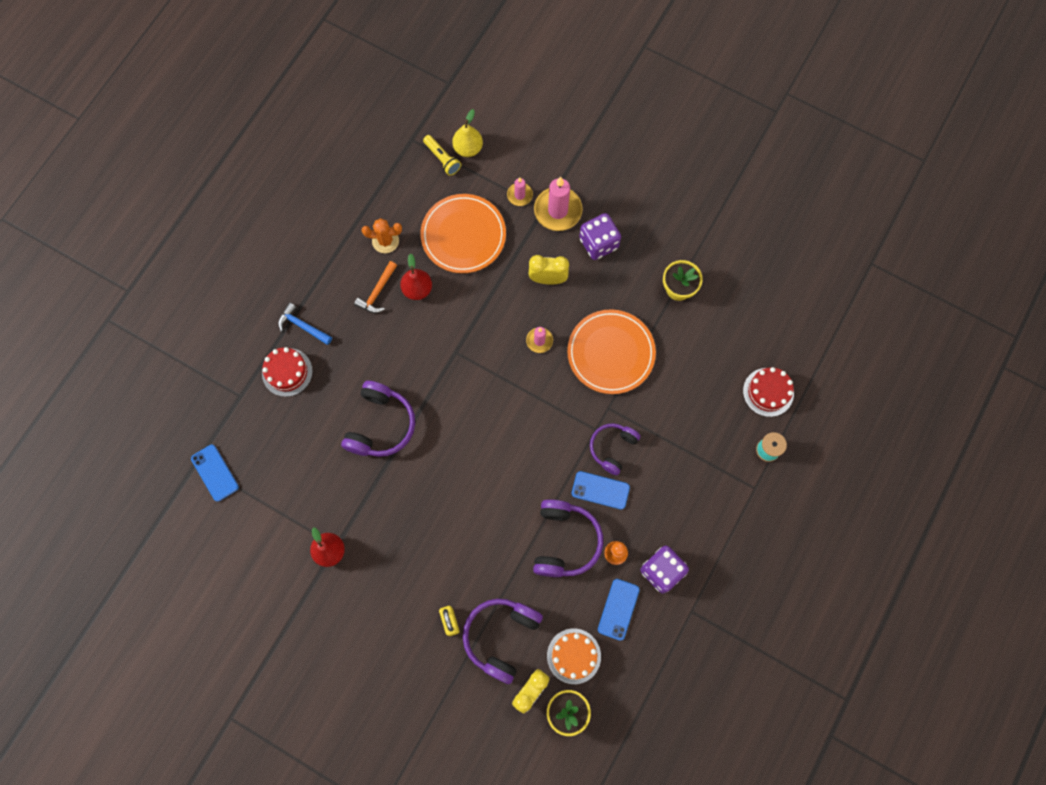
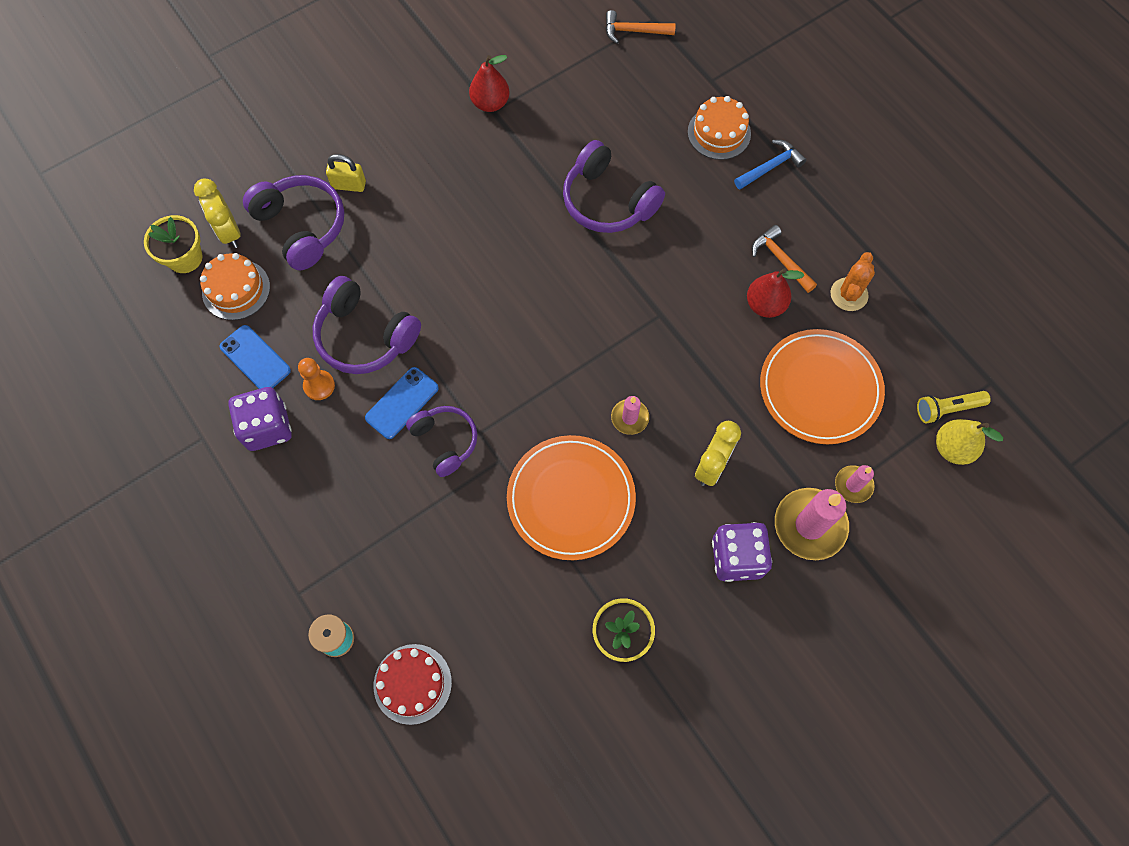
camera: 115 degrees right, 5 degrees down
blue phone [191,445,239,502] -> orange hammer [605,10,676,44]
red cake [262,347,313,397] -> orange cake [688,96,751,160]

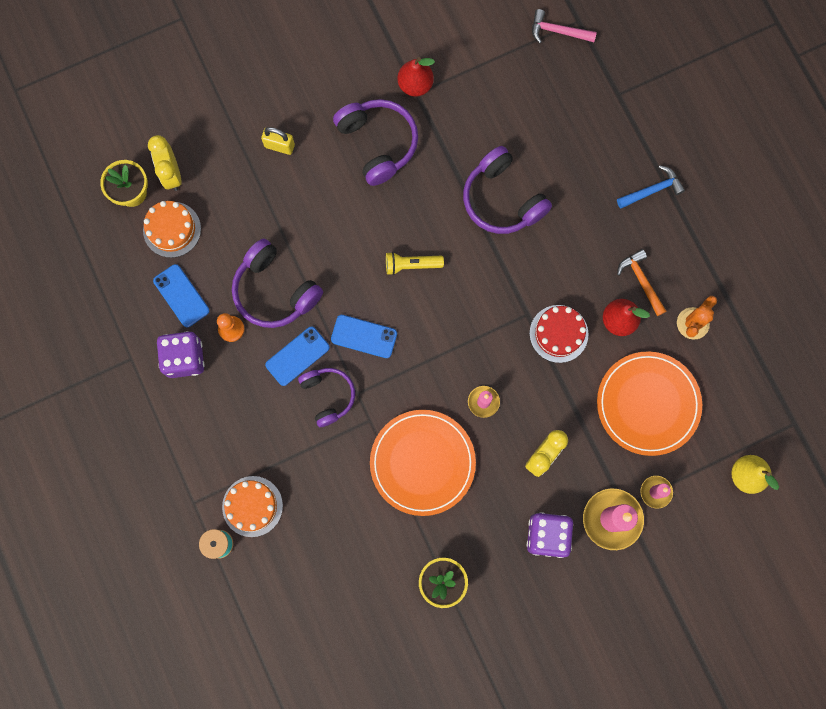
camera: 10 degrees right, 10 degrees up
purple headphones [243,175,344,270] -> purple headphones moved to [333,99,418,186]
red cake [374,644,452,725] -> red cake moved to [529,305,589,363]
orange hammer [605,10,676,44] -> pink hammer [532,9,597,43]
orange cake [688,96,751,160] -> orange cake moved to [222,476,283,537]
yellow flashlight [917,391,991,423] -> yellow flashlight moved to [386,252,444,275]
none -> blue phone [331,315,397,358]

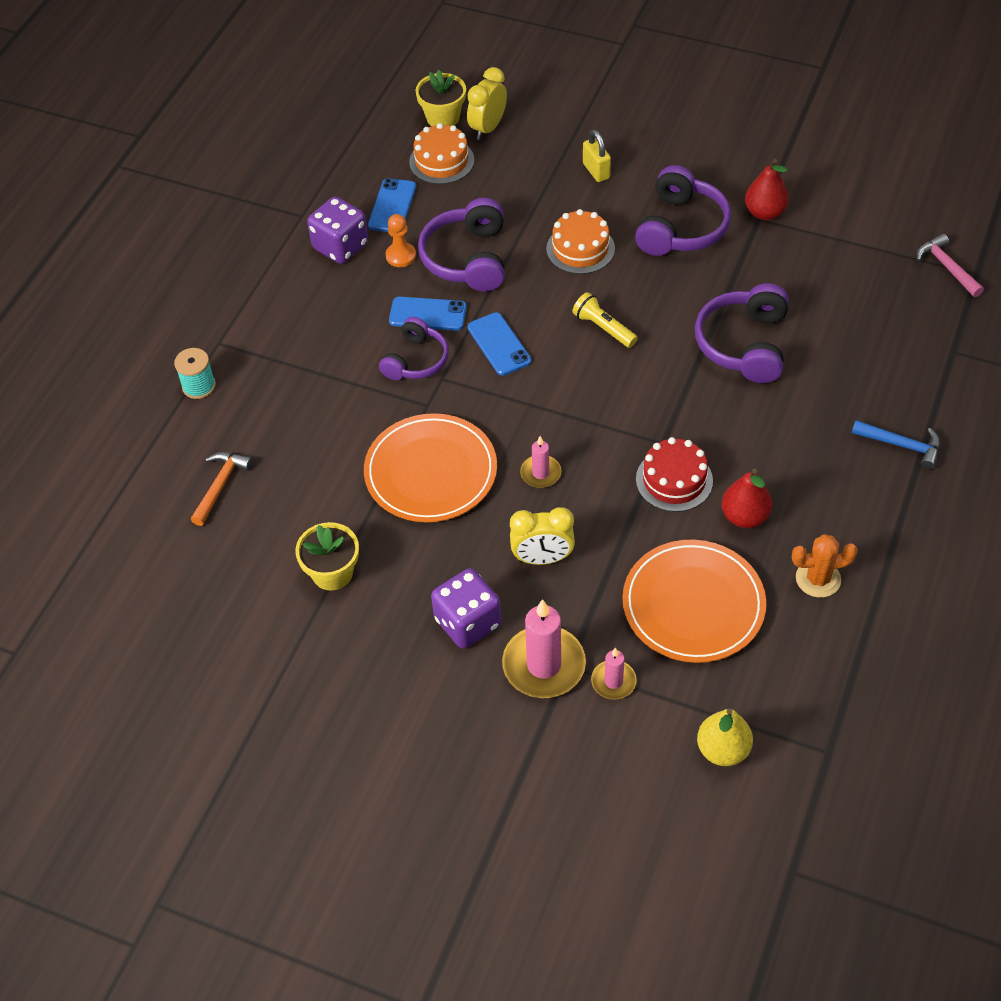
camera: 50 degrees right, 25 degrees down
orange cake [222,476,283,537] -> orange cake moved to [546,209,615,274]
orange hammer [617,249,666,316] -> orange hammer moved to [191,452,253,526]

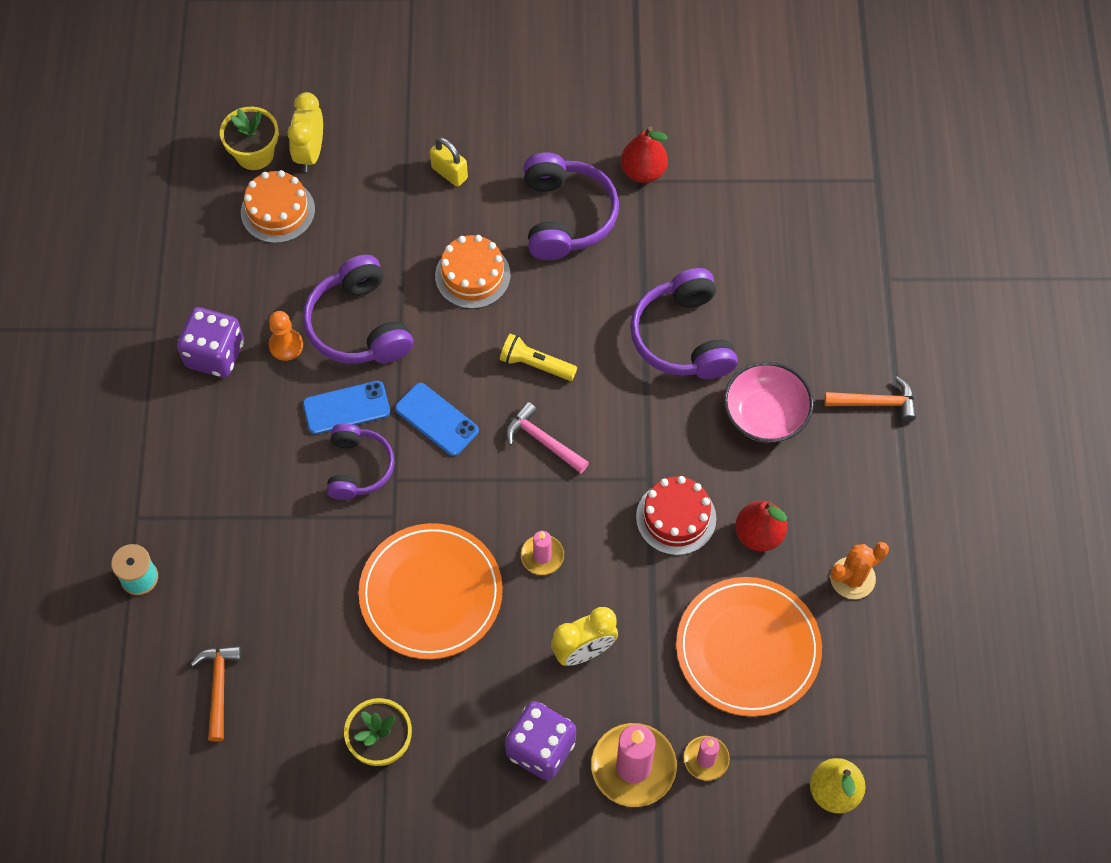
camera: 25 degrees left, 10 degrees up
blue phone [368,178,416,232] -> none
blue hammer [852,420,940,469] -> orange hammer [824,376,916,421]
pink hammer [916,234,984,297] -> pink hammer moved to [506,402,589,473]
none -> pink bowl [724,362,814,443]

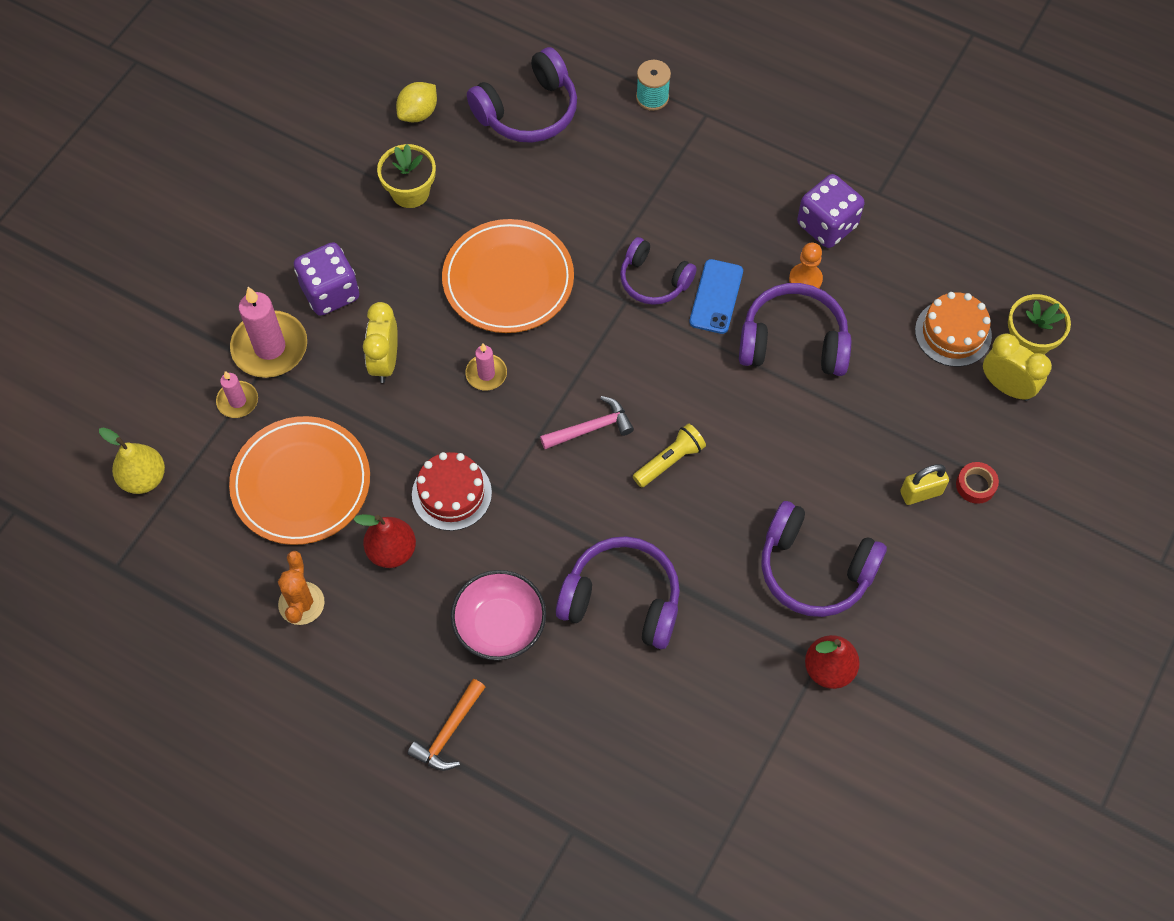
camera: 120 degrees right, 0 degrees up
orange hammer [190,646,242,742] -> purple headphones [467,47,577,143]
blue phone [395,383,479,456] -> none
orange cake [435,235,511,309] -> none
none -> yellow lemon [396,82,437,122]
none -> red tape [956,462,999,504]

